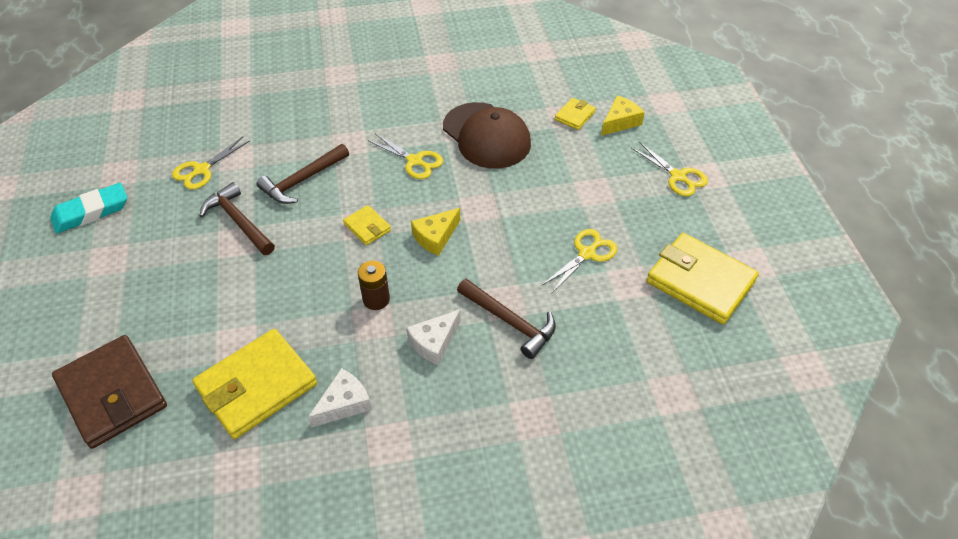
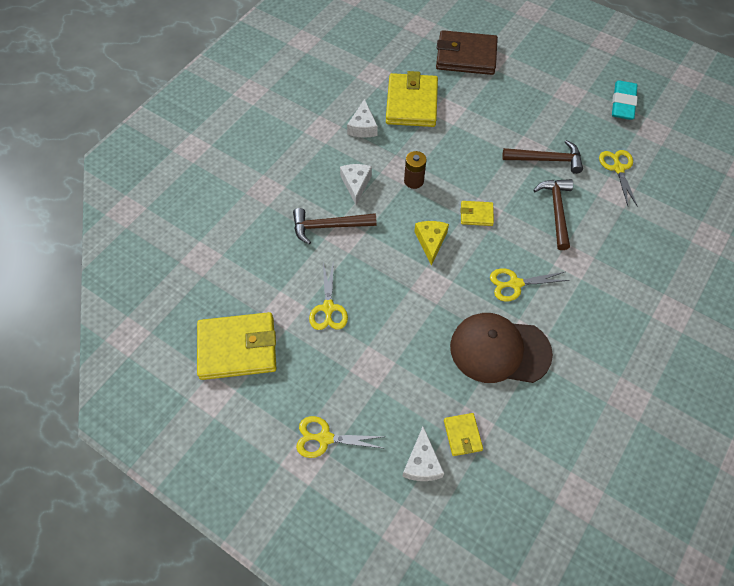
camera: 135 degrees right, 10 degrees up
yellow cheese [601,95,645,136] -> white cheese [402,427,444,481]

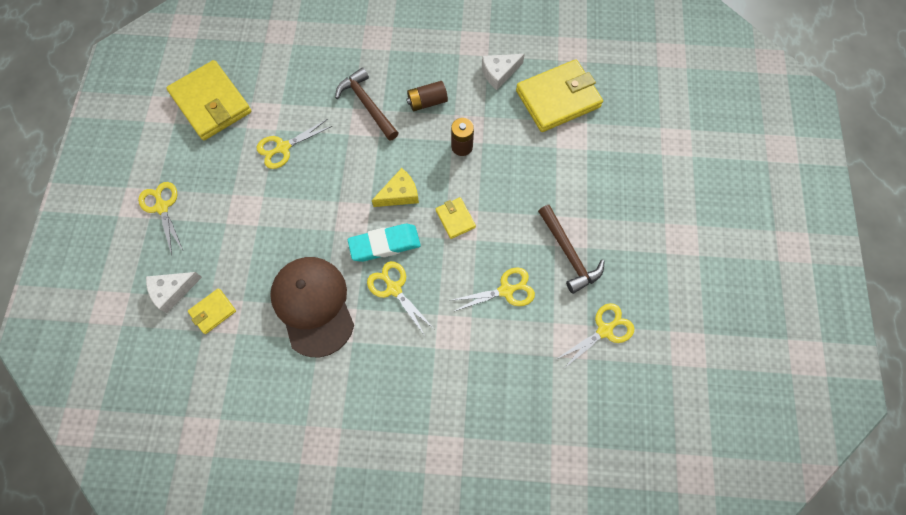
camera: 60 degrees right, 10 degrees up
white cheese [340,164,372,206] -> brown battery [407,81,448,111]
brown wallet [436,30,498,75] -> none
brown hammer [533,179,573,250] -> yellow scissors [449,267,535,311]
turquoise eraser [612,81,638,120] -> turquoise eraser moved to [348,224,421,262]

